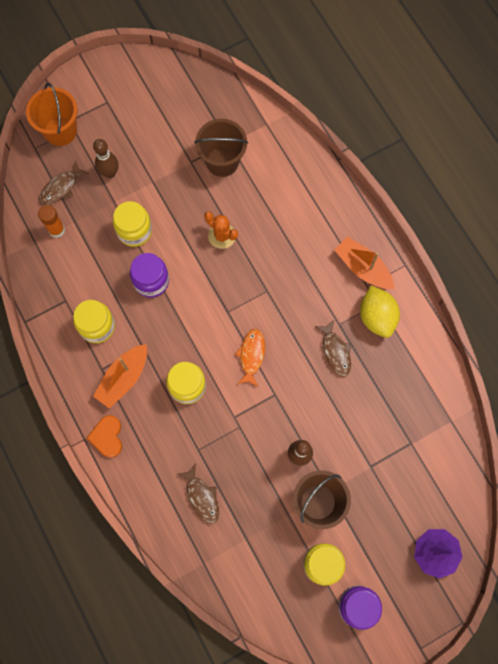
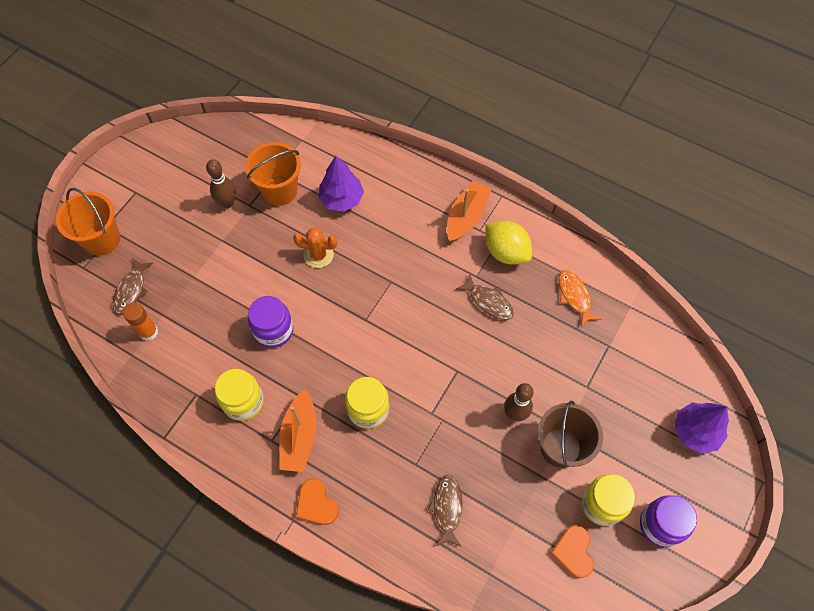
camera: 30 degrees left, 10 degrees down
brown bowling pin [93,139,119,178] -> brown bowling pin moved to [206,159,236,208]
yellow jar [113,201,152,247] -> none
brown fish [177,464,219,524] -> brown fish turned 120 degrees counterclockwise [427,475,463,546]
brown bucket [194,119,248,177] -> orange bucket [245,142,301,206]
orange fish [235,329,265,387] -> orange fish moved to [559,270,601,327]
orange boat [335,236,394,289] -> orange boat turned 105 degrees clockwise [447,181,491,242]
none -> purple tree [319,156,364,212]
none -> orange heart [550,525,594,578]

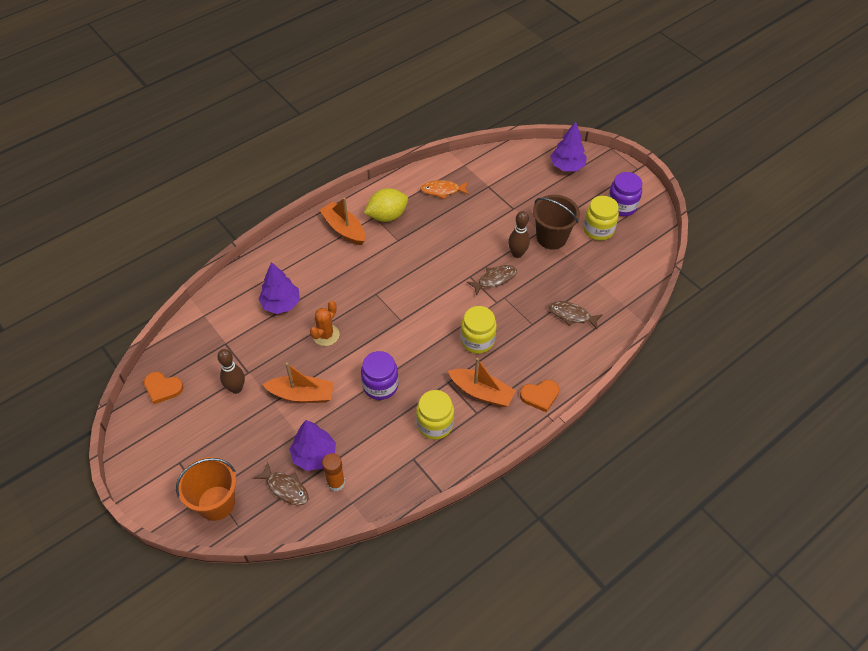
camera: 70 degrees left, 10 degrees down
orange bucket [245,142,301,206] -> none
brown fish [456,274,514,320] -> brown fish moved to [467,265,517,296]
orange heart [550,525,594,578] -> orange heart moved to [144,372,184,404]
none -> orange boat [262,362,334,403]
none -> purple tree [290,420,336,471]

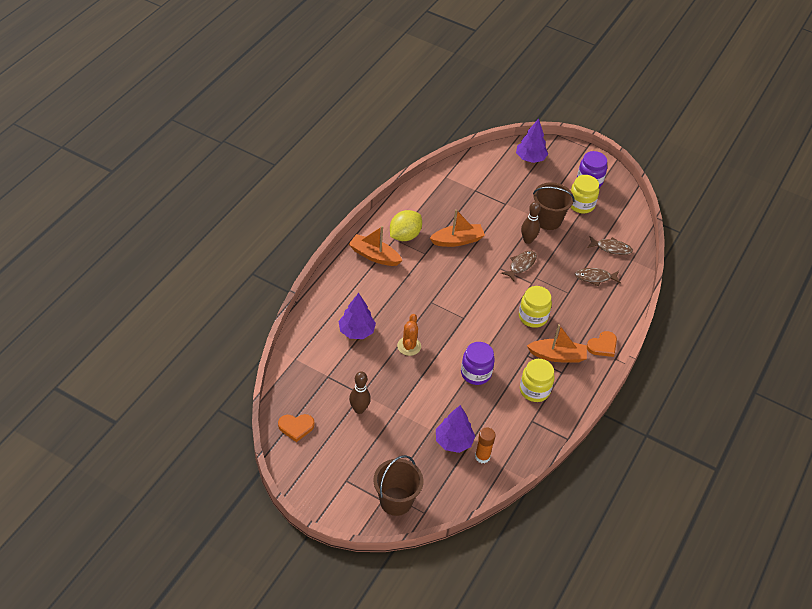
camera: 25 degrees left, 5 degrees down
orange bucket [176,457,236,521] -> brown bucket [373,455,423,516]
brown fish [253,462,309,506] -> brown fish moved to [587,236,633,255]
orange boat [262,362,334,403] -> orange boat moved to [430,209,485,247]
orange fish [420,180,469,199] -> none

